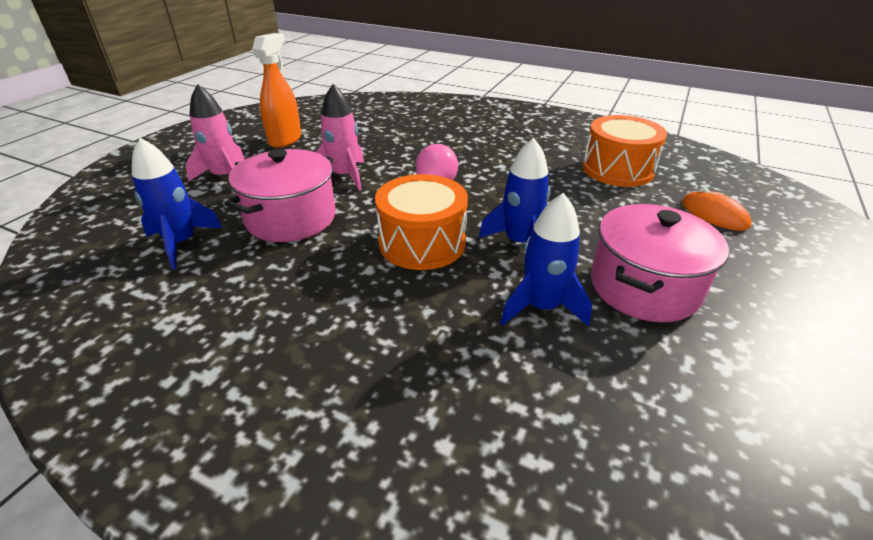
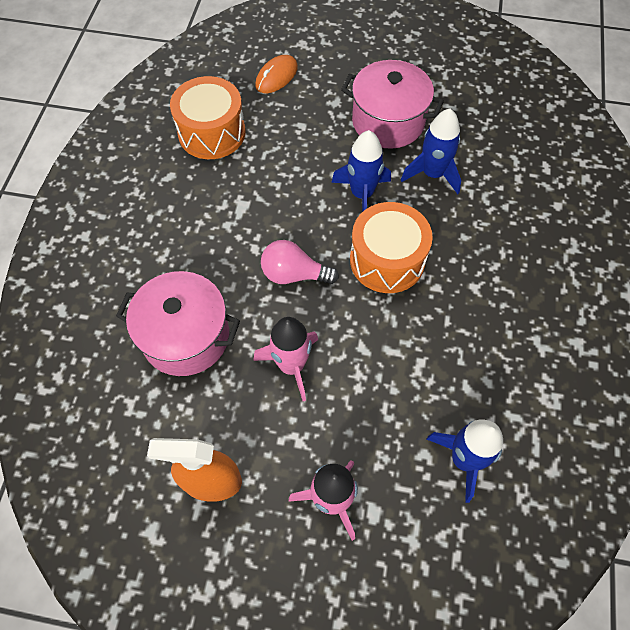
camera: 105 degrees left, 25 degrees up
pink pot [225,149,336,242] -> pink pot moved to [116,271,240,376]

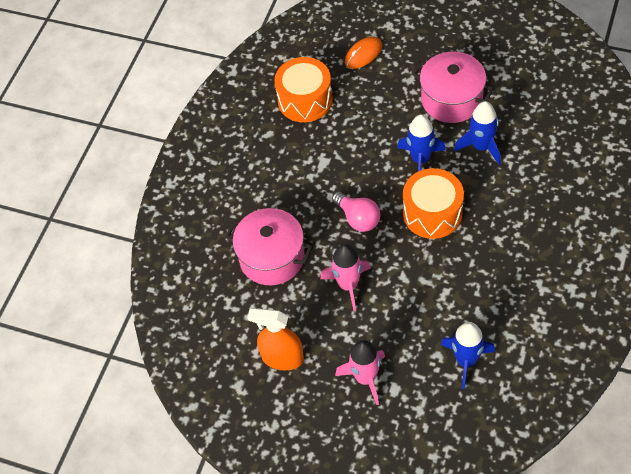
camera: 15 degrees right, 5 degrees down
pink light bulb [261,240,339,284] -> pink light bulb turned 150 degrees counterclockwise [332,191,380,232]

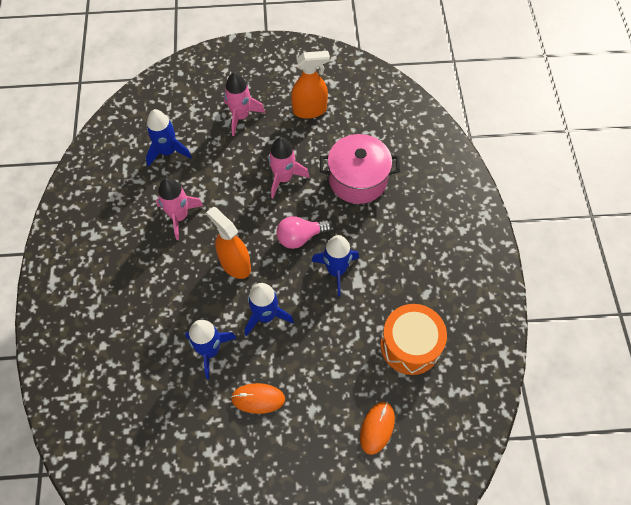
camera: 150 degrees right, 5 degrees up
pink light bulb [332,191,380,232] -> pink light bulb turned 45 degrees counterclockwise [277,216,332,249]
orange drum [403,168,464,239] -> orange spray bottle [206,207,251,279]
pink pot [412,52,494,123] -> orange mouse [231,383,285,414]
none -> pink rocket [156,178,203,240]
none -> blue rocket [311,235,359,296]

